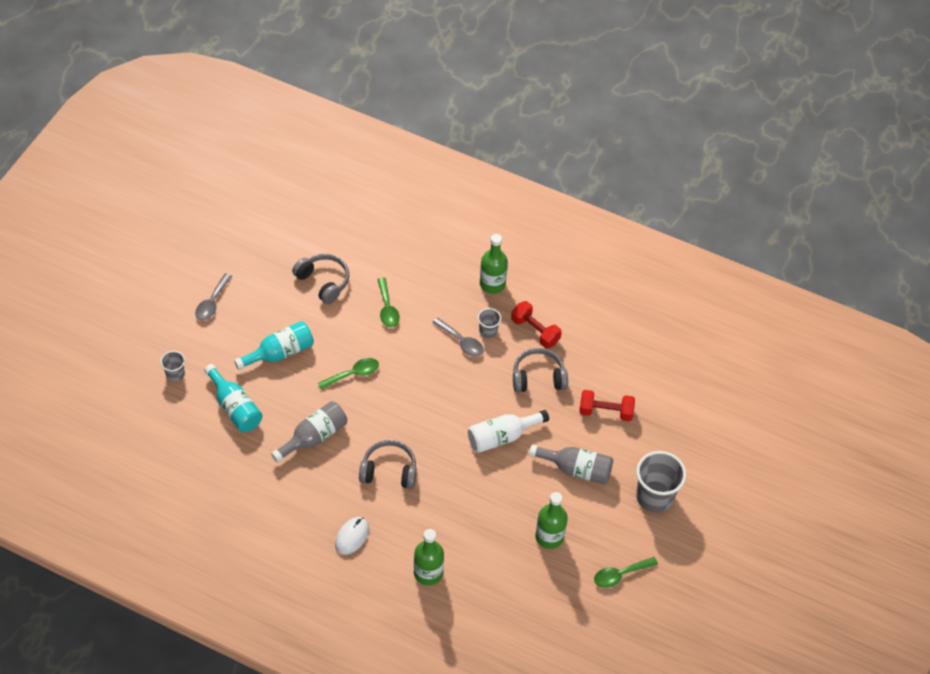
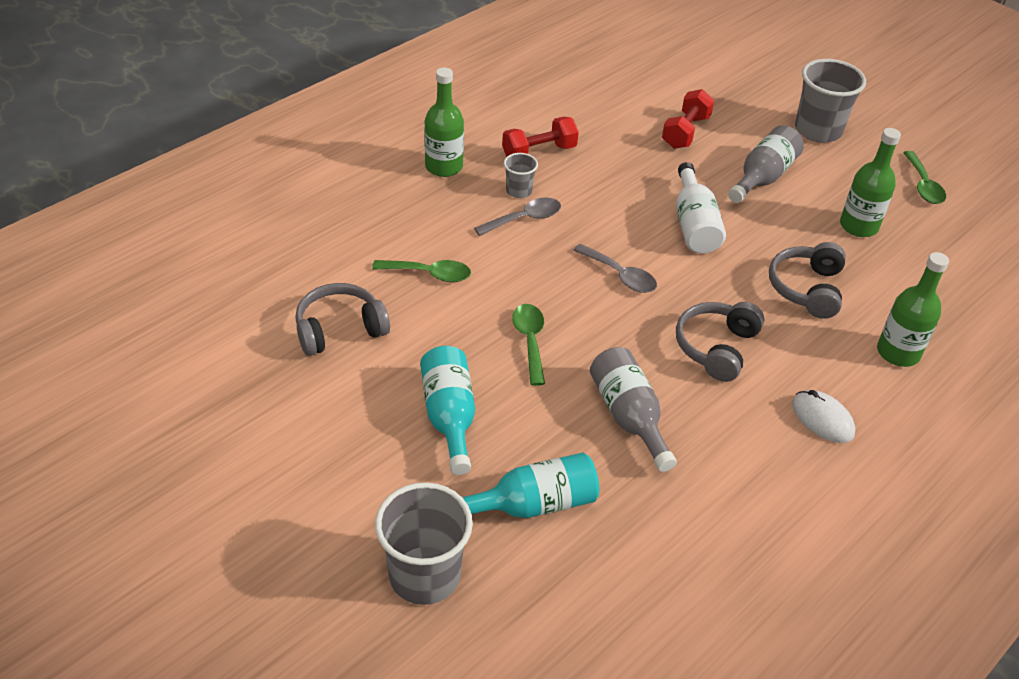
camera: 70 degrees left, 10 degrees down
grey cup [160,351,185,381] -> grey cup [375,482,473,605], size x1.96
grey spoon [195,273,232,321] -> grey spoon moved to [573,244,657,293]
grey headphones [513,348,568,392] -> grey headphones moved to [769,242,846,319]

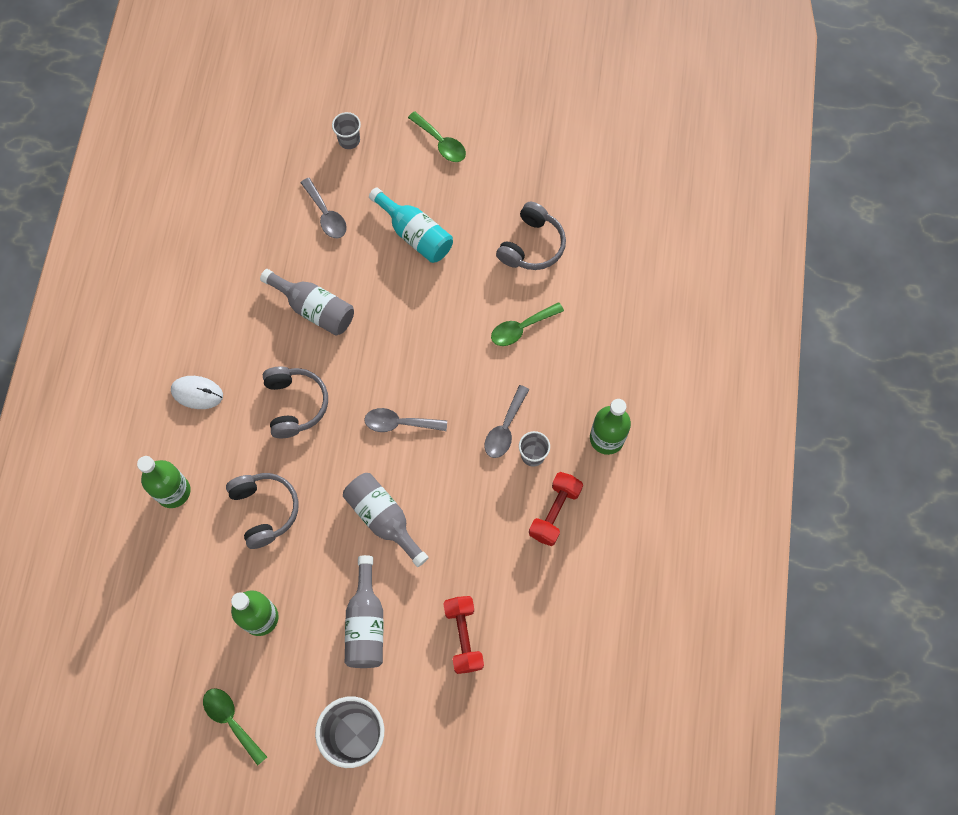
camera: 145 degrees right, 25 degrees up
grey cup [375,482,473,605] -> grey cup [332,112,361,149], size x0.51
turquoise bottle [462,453,599,518] -> grey spoon [300,178,347,238]
green spoon [512,304,545,386] -> green spoon moved to [408,111,466,162]
white bottle [676,162,726,253] -> grey bottle [343,473,429,567]

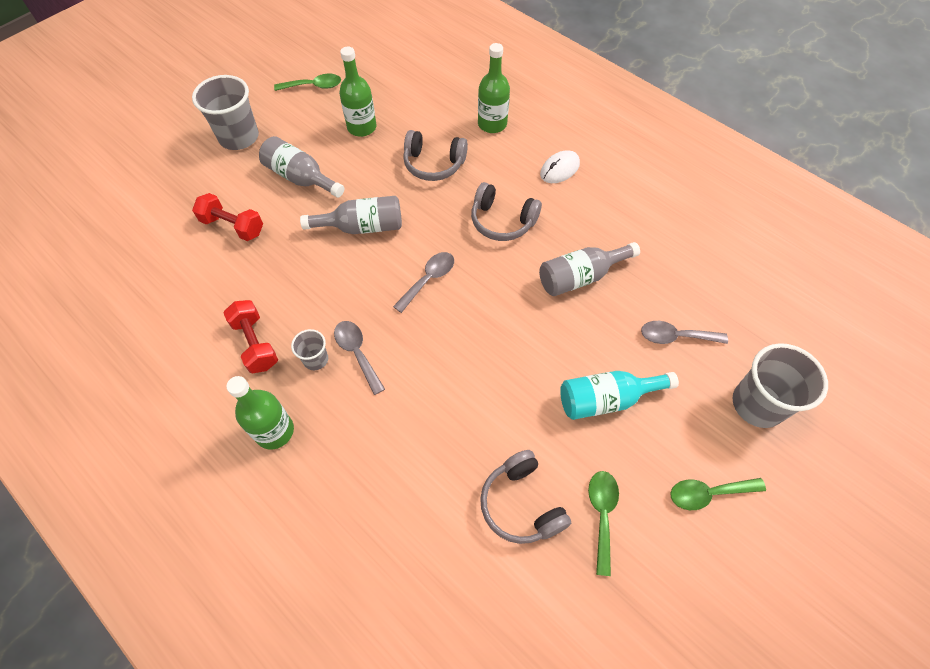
camera: 125 degrees right, 10 degrees down
grey cup [332,112,361,149] -> grey cup [733,343,828,428], size x1.96
green spoon [491,302,564,346] -> green spoon moved to [588,471,619,576]

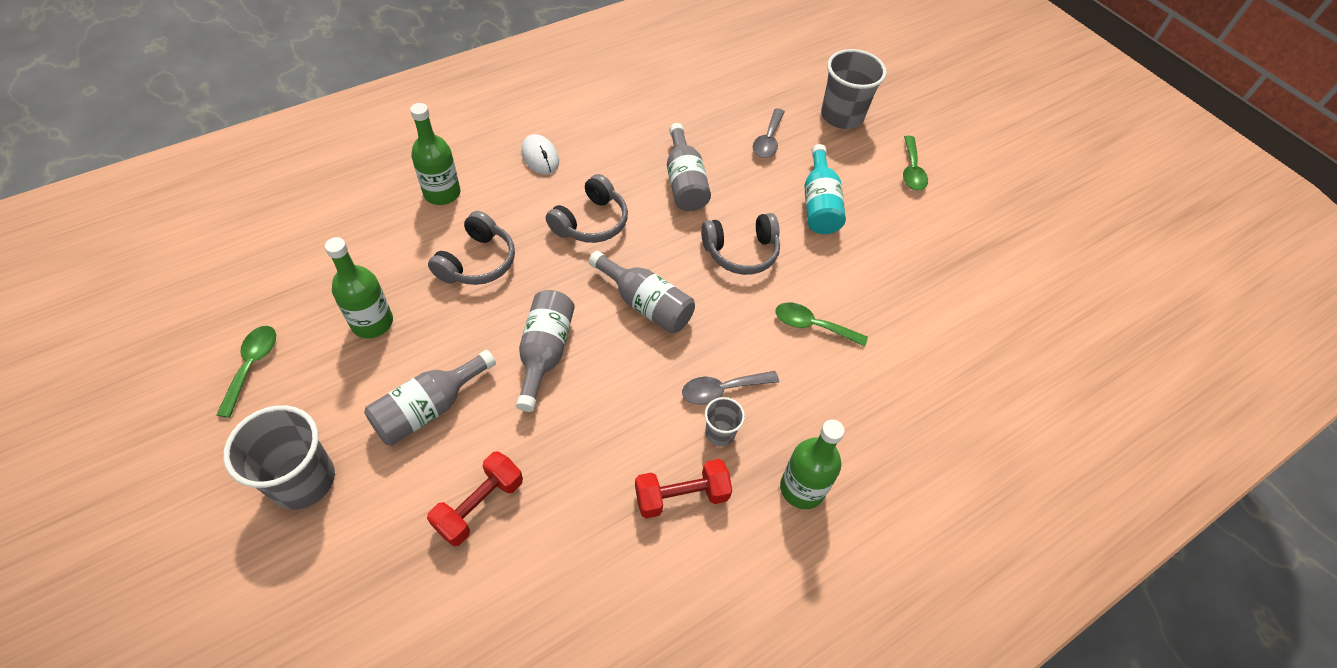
camera: 80 degrees left, 5 degrees down
grey spoon [393,252,454,313] -> grey bottle [589,251,695,333]
grey headphones [480,450,571,544] -> grey headphones moved to [701,213,780,275]
green spoon [588,471,619,576] -> green spoon moved to [775,302,868,347]

